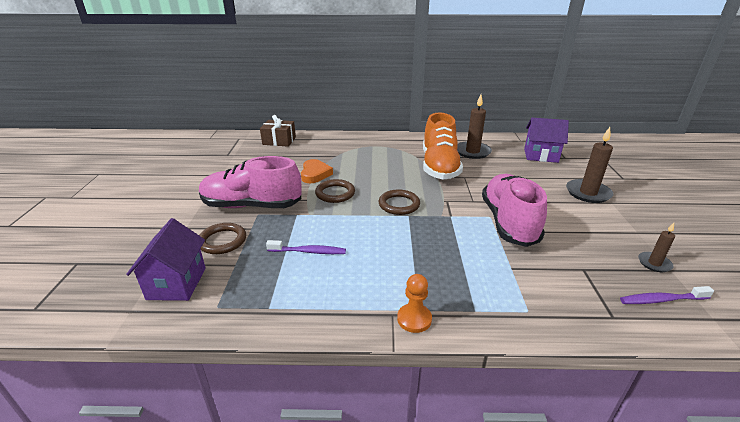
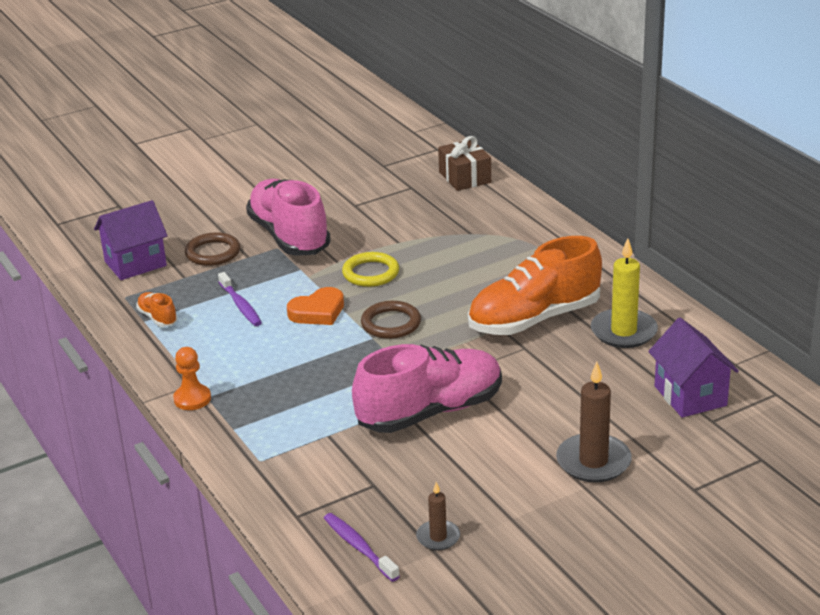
camera: 60 degrees right, 0 degrees up
orange heart [301,159,333,183] -> orange heart moved to [287,287,344,325]
brown ring [315,179,355,203] -> yellow ring [342,252,399,287]
brown candle [457,95,492,159] -> yellow candle [591,238,658,348]
none -> orange shoe [136,292,178,327]

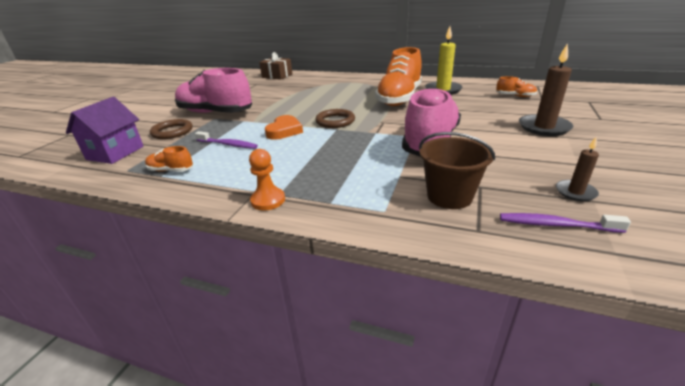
camera: 40 degrees left, 0 degrees up
yellow ring [342,252,399,287] -> none
purple house [648,318,739,418] -> orange shoe [496,76,537,97]
none -> brown bucket [419,132,495,209]

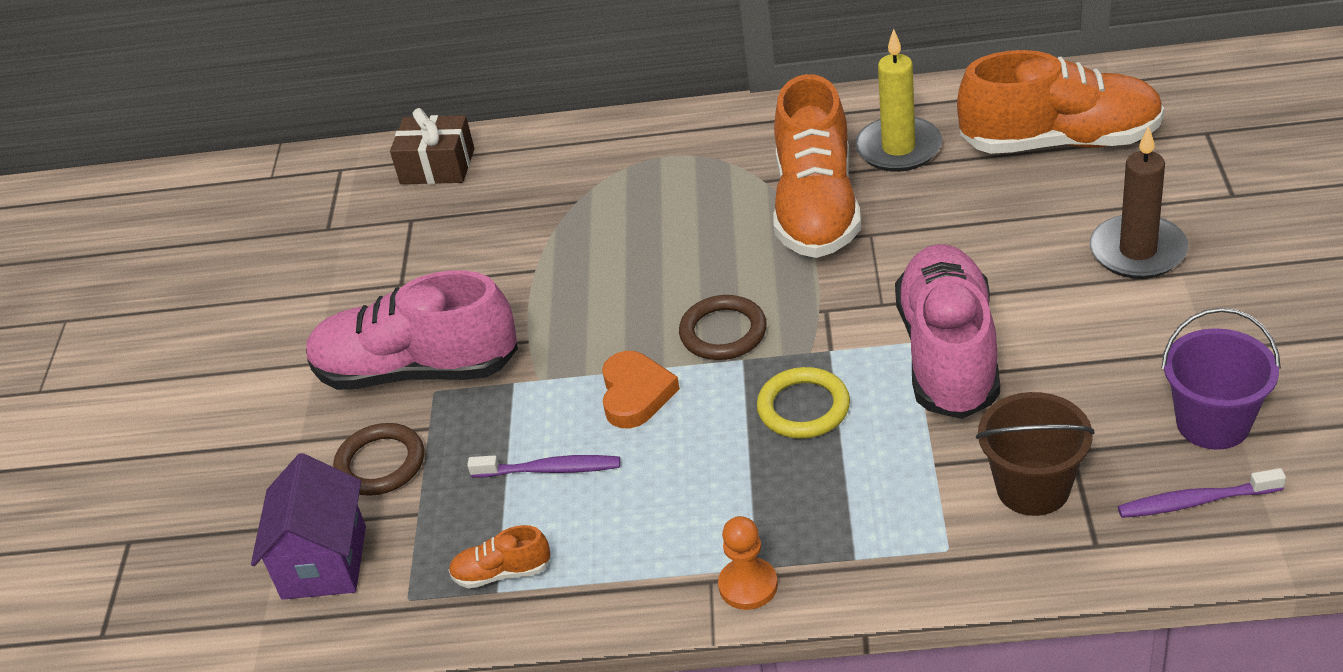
camera: 15 degrees left, 10 degrees up
orange shoe [496,76,537,97] -> orange shoe [957,50,1164,154], size x2.38
brown candle [556,137,599,201] -> purple bucket [1161,308,1281,450]
none -> yellow ring [757,367,850,439]

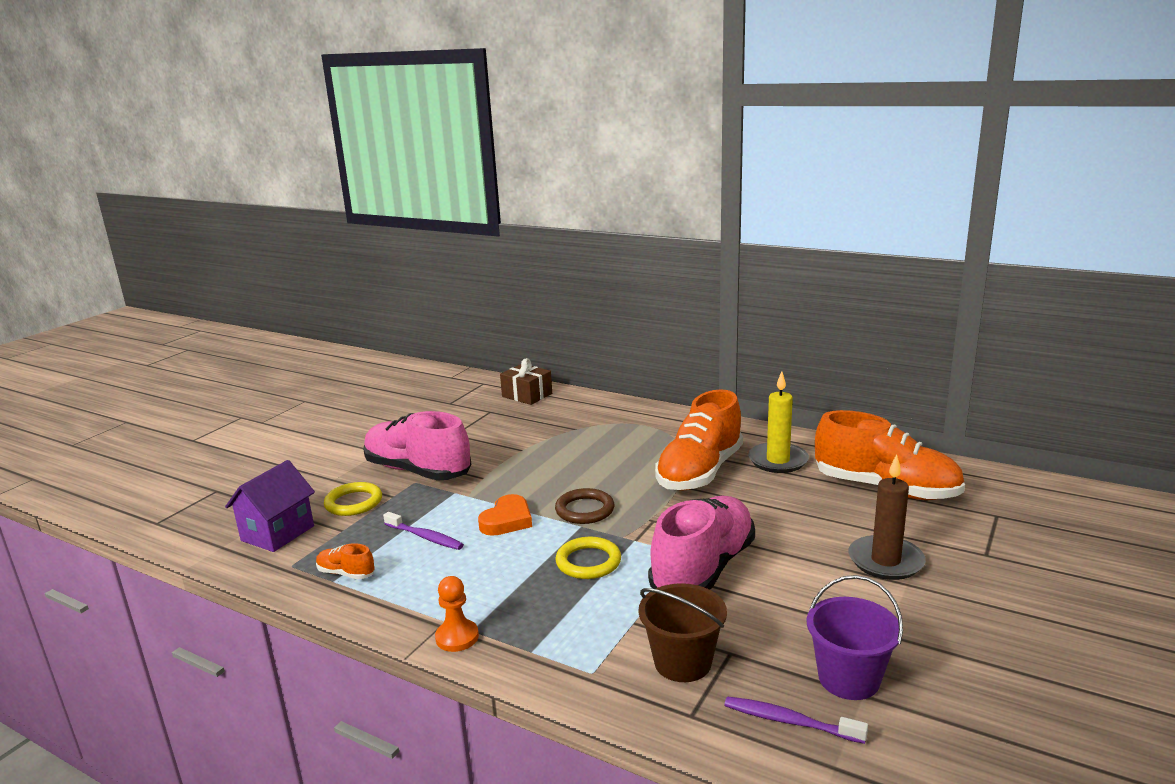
camera: 25 degrees right, 20 degrees down
brown ring [333,423,424,496] -> yellow ring [324,482,382,516]

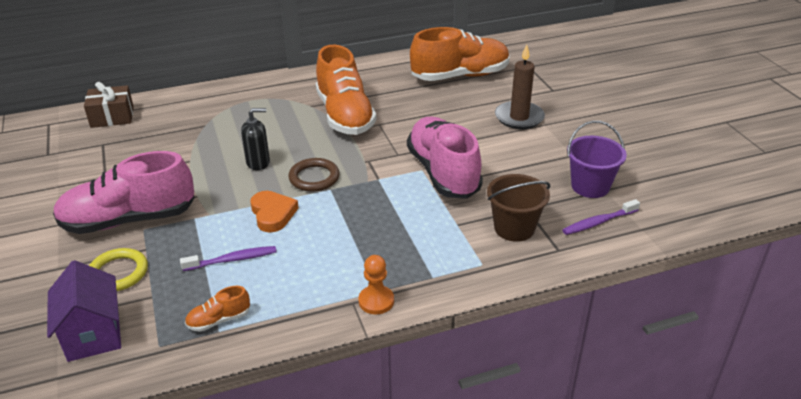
camera: 50 degrees left, 15 degrees up
yellow ring [555,537,621,579] -> none
yellow candle [748,371,809,473] -> none
none -> black soap dispenser [241,108,270,170]

